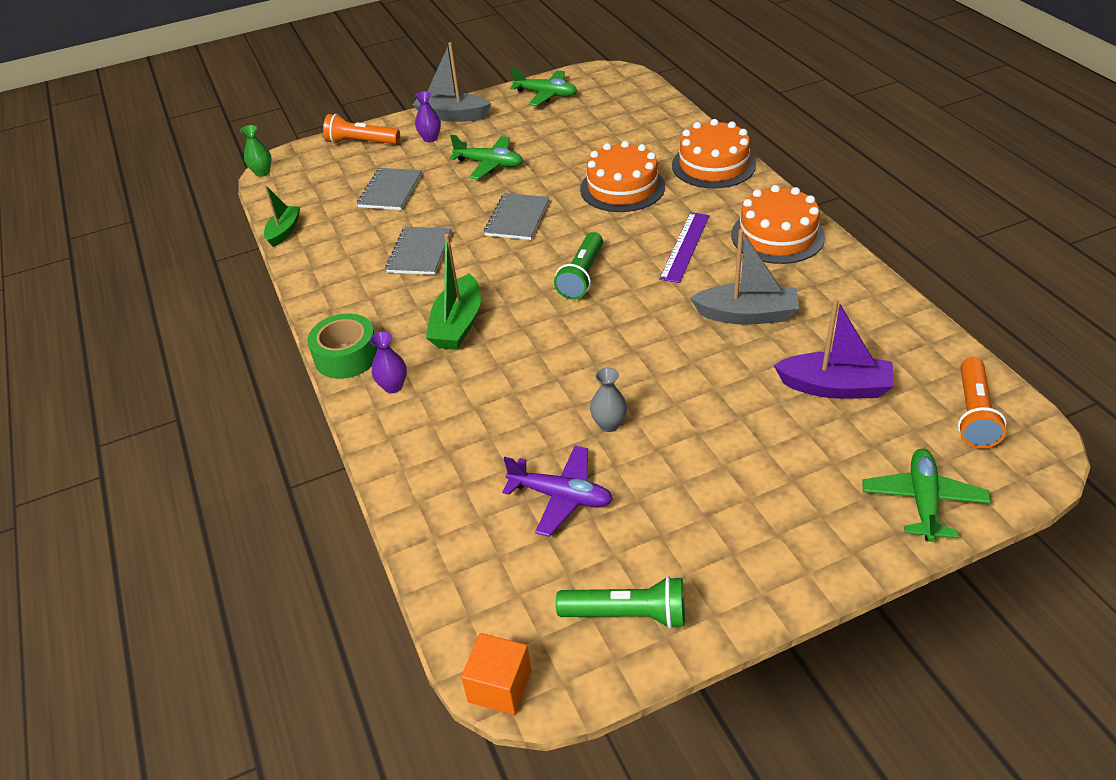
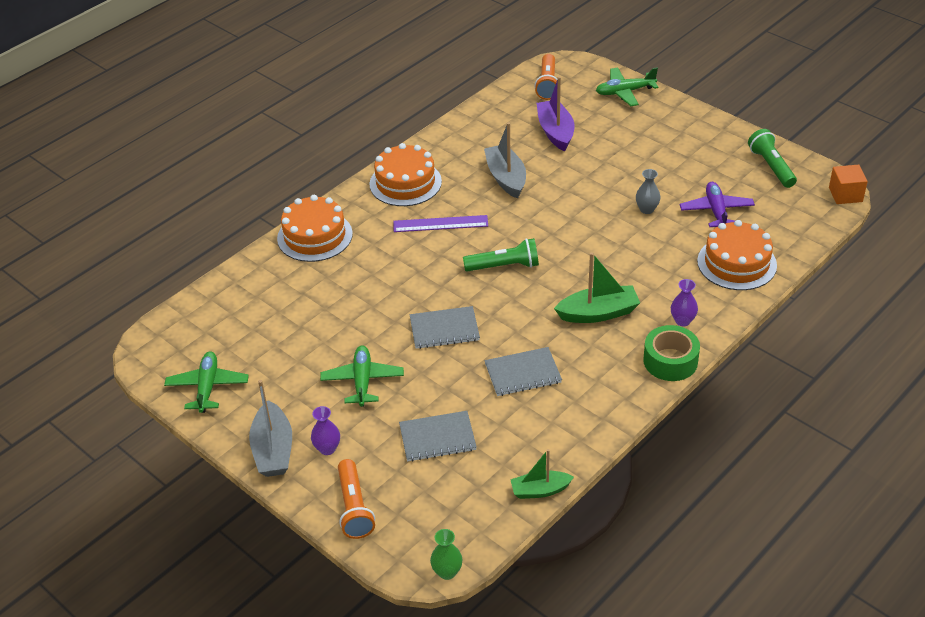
camera: 115 degrees left, 0 degrees up
orange cake [580,141,665,212] -> orange cake moved to [697,220,777,290]
orange flashlight [958,357,1007,448] -> orange flashlight turned 105 degrees clockwise [534,54,557,100]

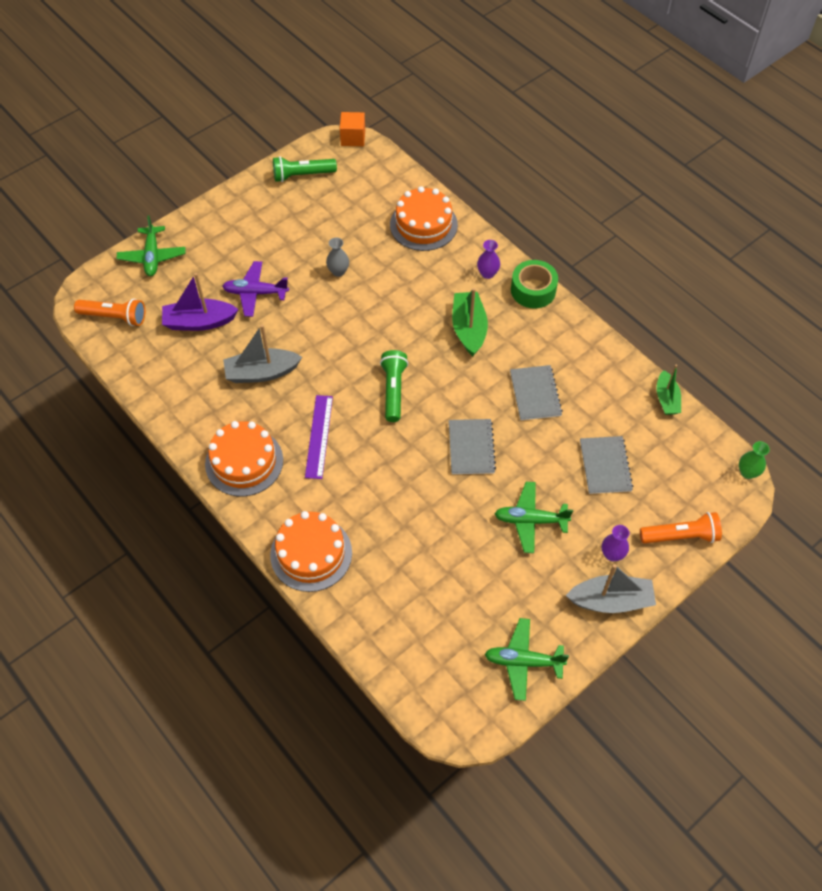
camera: 85 degrees left, 15 degrees up
purple plane [680,182,755,227] -> purple plane moved to [222,261,289,317]

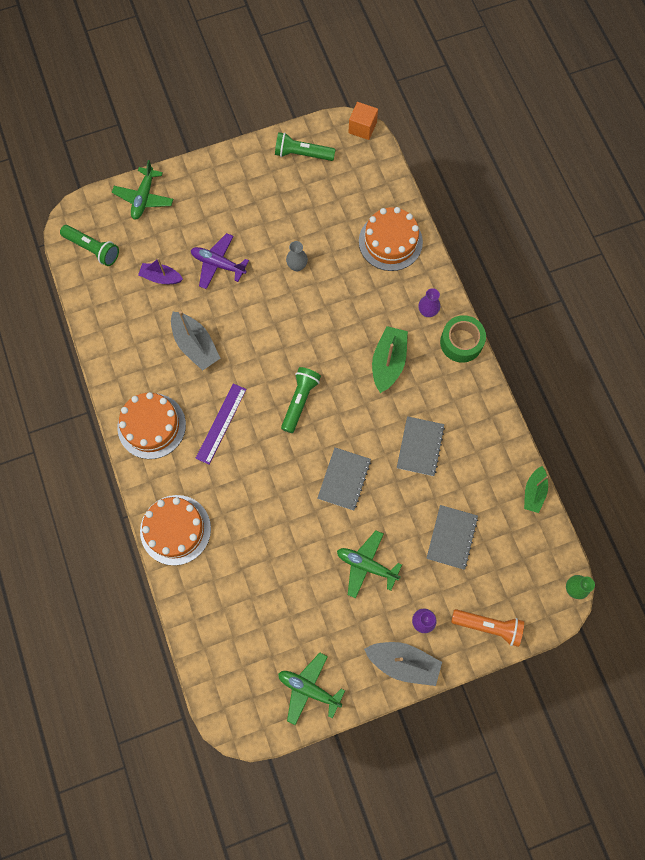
camera: 20 degrees right, 15 degrees up
orange flashlight [74,299,145,326] -> green flashlight [60,225,119,266]
purple boat [162,273,239,331] -> purple boat [138,258,183,284], size x0.65
grey boat [223,324,302,383] -> grey boat turned 135 degrees counterclockwise [171,311,221,371]

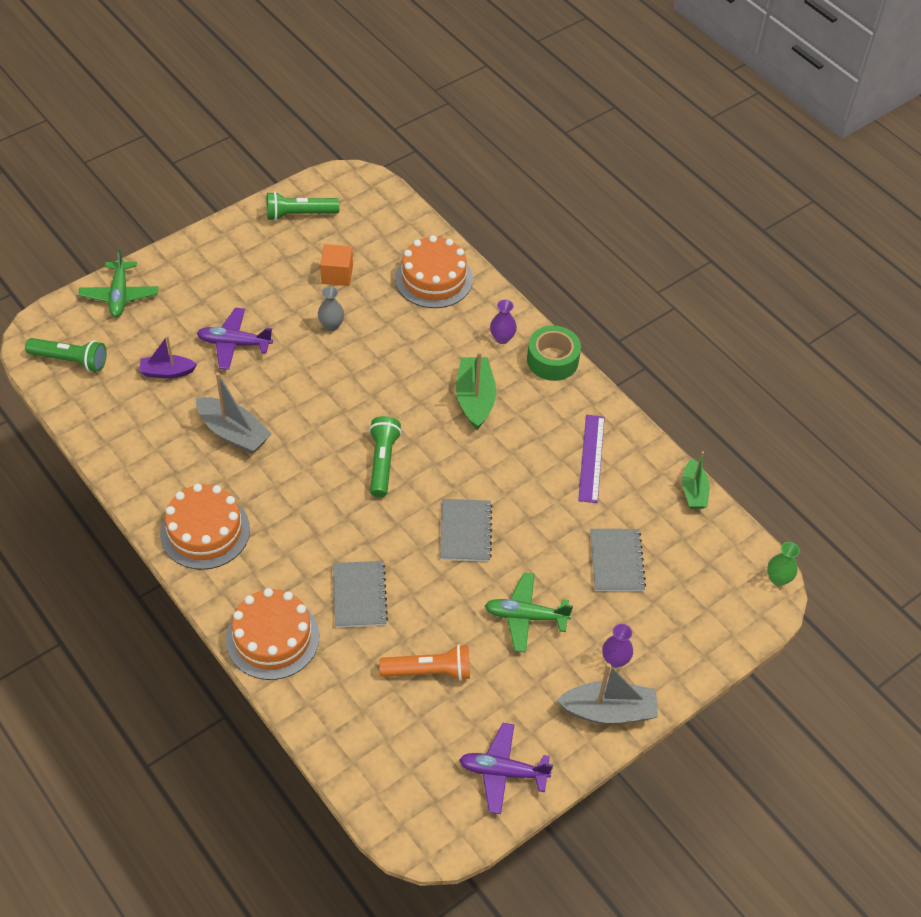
camera: 20 degrees left, 20 degrees down
purple ruler [195,383,247,464] -> purple ruler moved to [578,415,605,503]
green plane [278,653,345,725] -> purple plane [459,723,553,814]
orange cube [348,102,378,140] -> orange cube moved to [320,244,353,286]
grey notebook [397,416,445,476] -> grey notebook moved to [333,561,388,628]
orange flashlight [451,609,524,647] -> orange flashlight moved to [379,644,470,681]

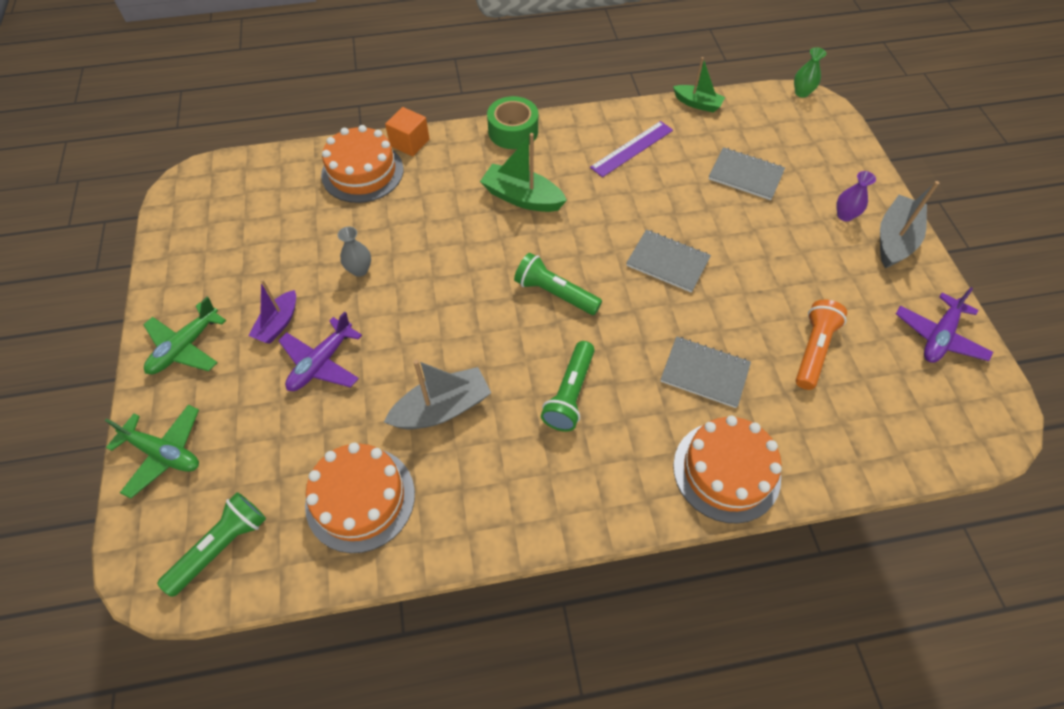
camera: 60 degrees left, 5 degrees up
purple boat [139,336,197,378] -> purple boat moved to [248,279,296,343]
orange cake [160,484,250,570] -> orange cake moved to [305,443,415,553]
green flashlight [267,192,340,221] -> green flashlight moved to [541,341,595,432]
orange cube [320,244,353,286] -> orange cube moved to [385,107,430,156]
green plane [485,573,573,653] -> green plane moved to [143,297,226,374]
purple vase [490,300,517,344] -> none
purple ruler [578,415,605,503] -> purple ruler turned 75 degrees counterclockwise [590,121,673,177]

